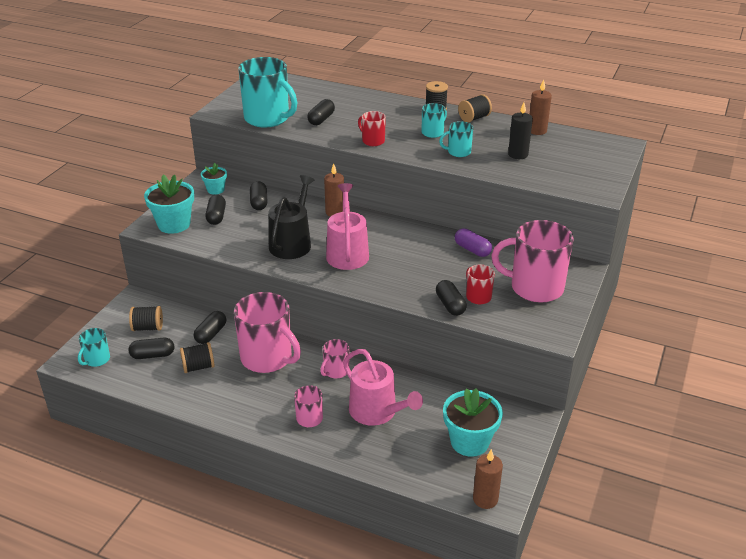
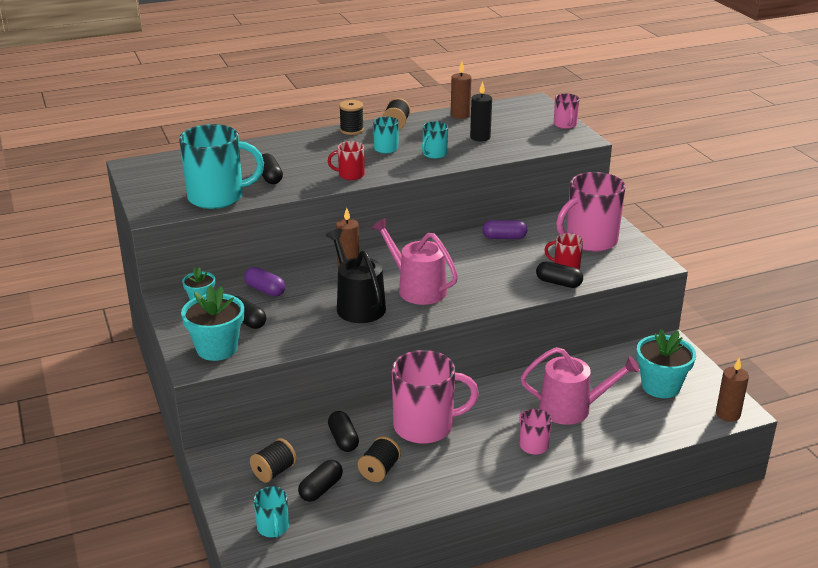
camera: 45 degrees left, 5 degrees down
black capsule [250,181,267,210] -> purple capsule [244,267,285,297]
pink mug [320,339,349,379] -> pink mug moved to [554,93,579,129]

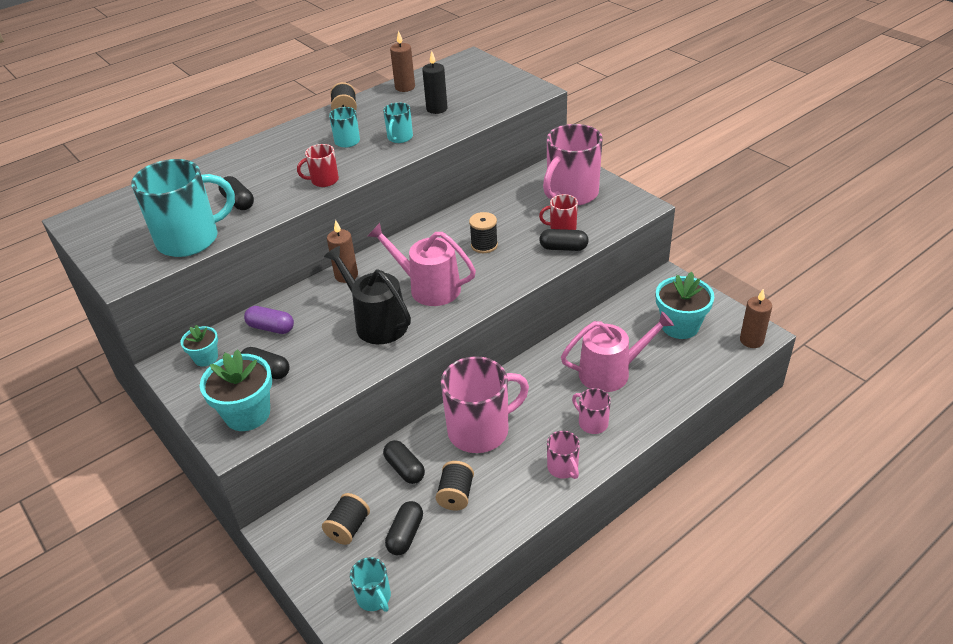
camera: 15 degrees left, 10 degrees up
black spool [339,100,364,135] -> black spool moved to [469,212,498,253]
purple capsule [482,220,528,239] -> none
pink mug [554,93,579,129] -> pink mug moved to [547,431,580,479]

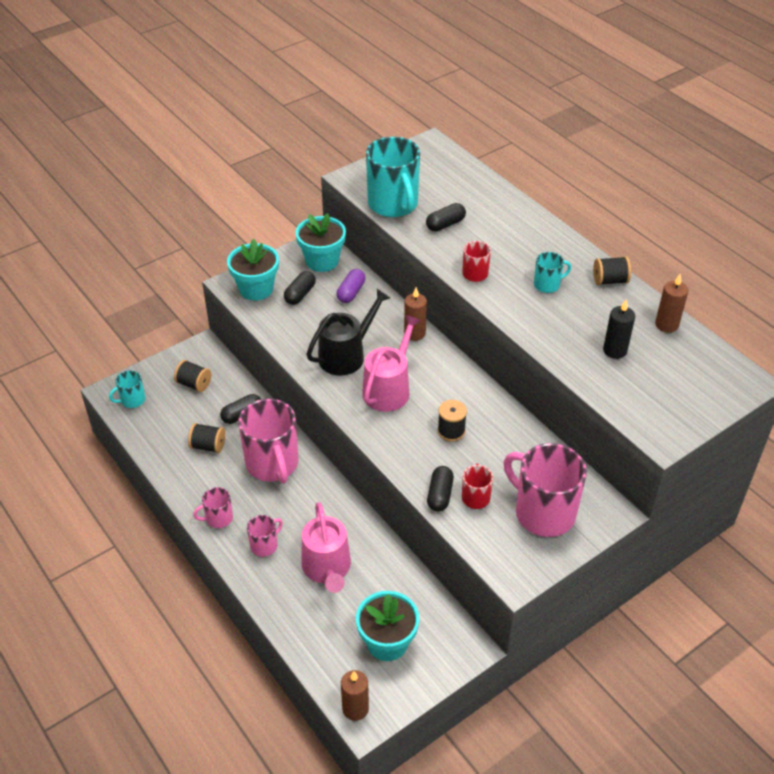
camera: 90 degrees right, 5 degrees up
turquoise flower pot [180,325,218,366] -> turquoise flower pot [295,213,346,272], size x1.77
turquoise mug [383,102,413,143] -> none
black capsule [385,501,423,555] -> none

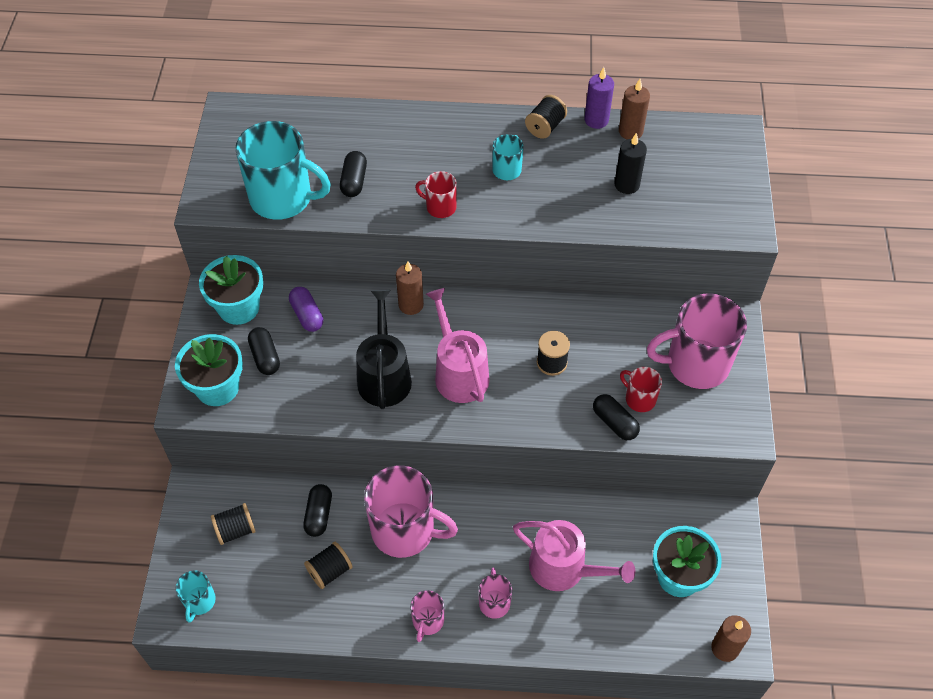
camera: 50 degrees left, 10 degrees up
none -> purple candle [584,67,614,129]

